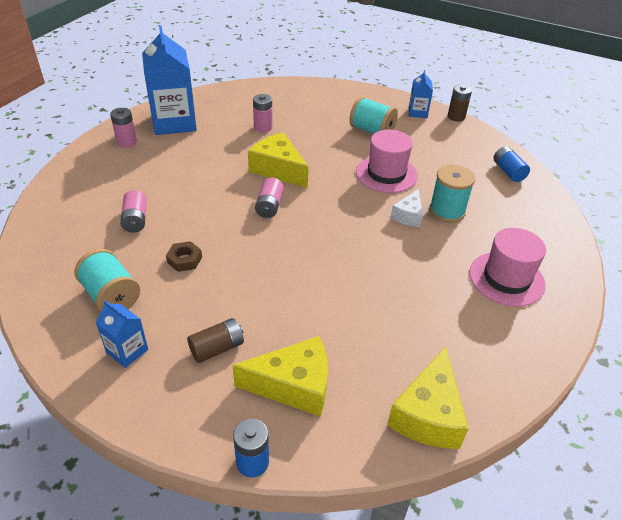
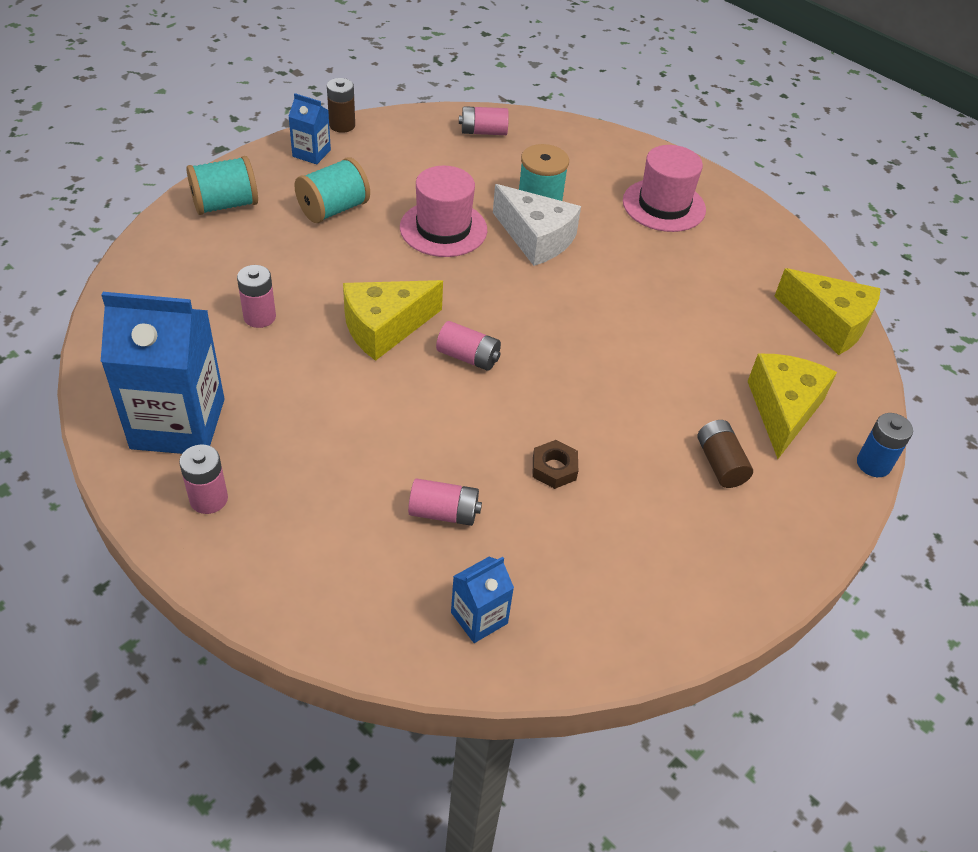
camera: 75 degrees left, 5 degrees up
turquoise spool [75,249,140,312] -> turquoise spool moved to [186,156,258,215]
blue carton [96,300,148,368] -> blue carton moved to [451,557,514,643]
white cheese [391,189,423,227] -> white cheese [493,184,581,266], size x1.69
blue battery [493,146,530,182] -> pink battery [459,106,509,135]

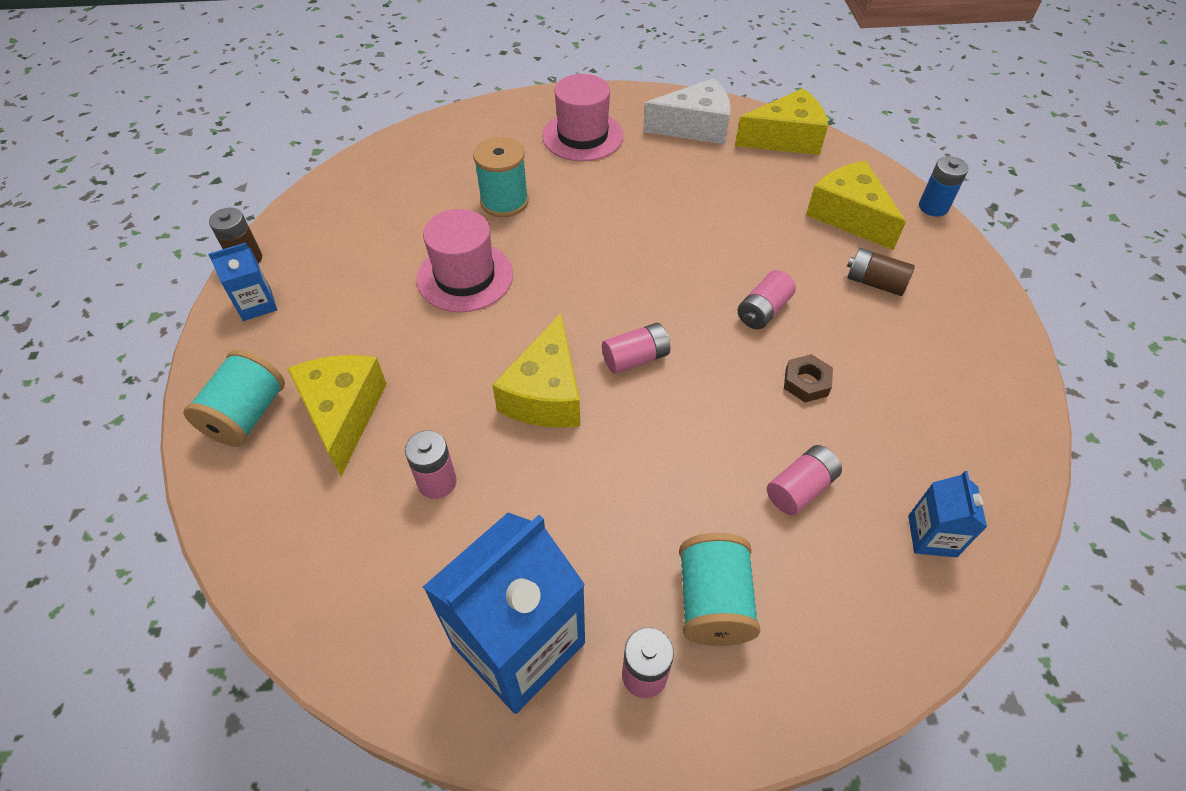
camera: 45 degrees left, 5 degrees up
turquoise spool [294,157,370,223] -> turquoise spool moved to [679,533,760,646]
pink battery [459,106,509,135] -> pink battery moved to [738,270,796,329]
white cheese [493,184,581,266] -> white cheese moved to [643,78,731,144]
none -> yellow cheese [287,355,387,476]

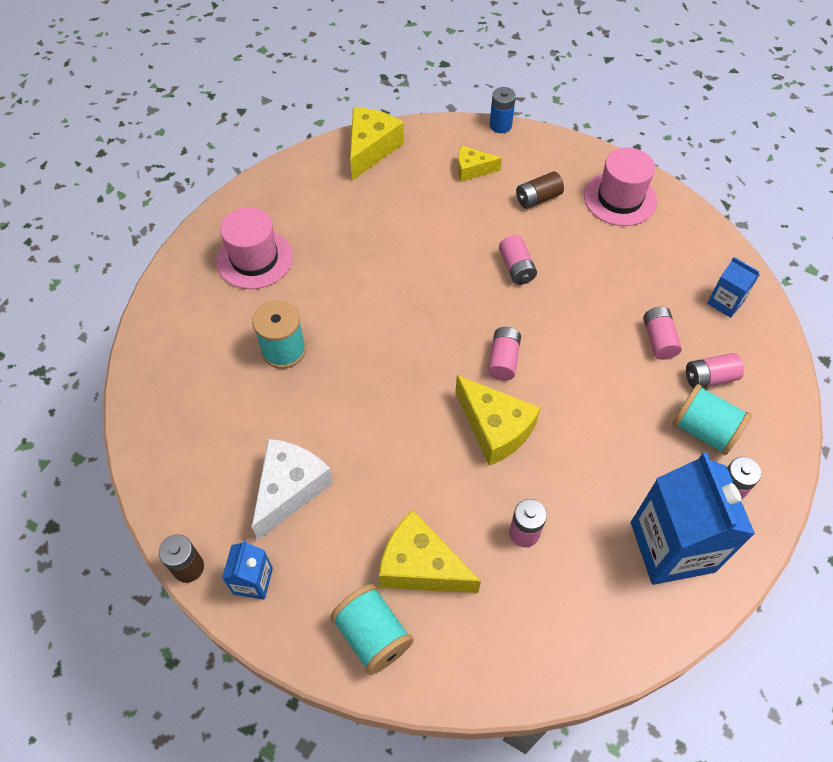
camera: 55 degrees left, 5 degrees up
pink hat [417,209,513,312] -> pink hat moved to [584,147,657,226]
white cheese [643,78,731,144] -> white cheese moved to [252,439,333,540]
brown nut [784,354,833,403] -> none
yellow cheese [806,161,906,250] -> yellow cheese [458,146,502,182], size x0.59
none -> pink battery [686,353,744,388]

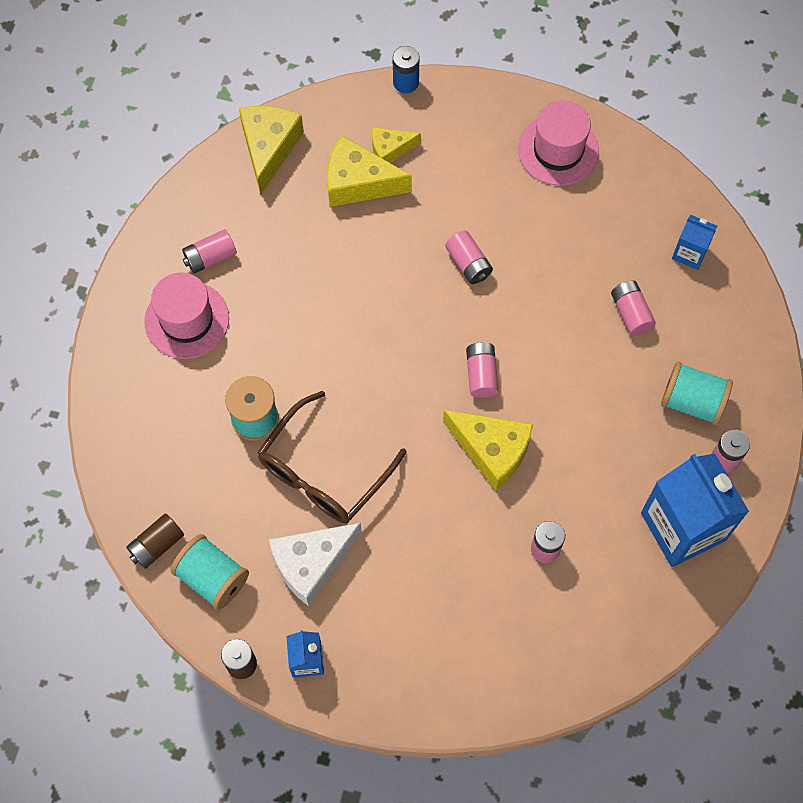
camera: 15 degrees left, 10 degrees up
white cheese [252,439,333,540] -> white cheese turned 135 degrees counterclockwise [269,523,362,606]
turquoise spool [330,584,414,675] -> turquoise spool moved to [171,534,249,610]
yellow cheese [379,510,481,593] -> yellow cheese moved to [327,135,412,207]
brown battery [516,172,564,209] -> brown battery moved to [126,513,184,569]
pink battery [686,353,744,388] -> pink battery moved to [182,229,237,274]
none -> brown glasses [257,391,407,523]

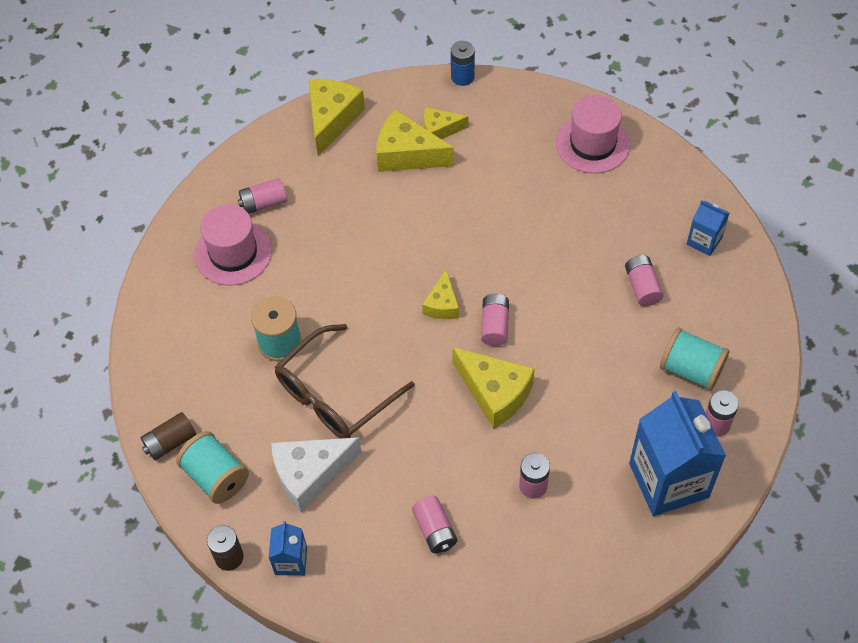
camera: 10 degrees right, 10 degrees down
pink battery [445,231,493,284] -> pink battery moved to [412,496,457,553]
none -> yellow cheese [422,270,459,319]

